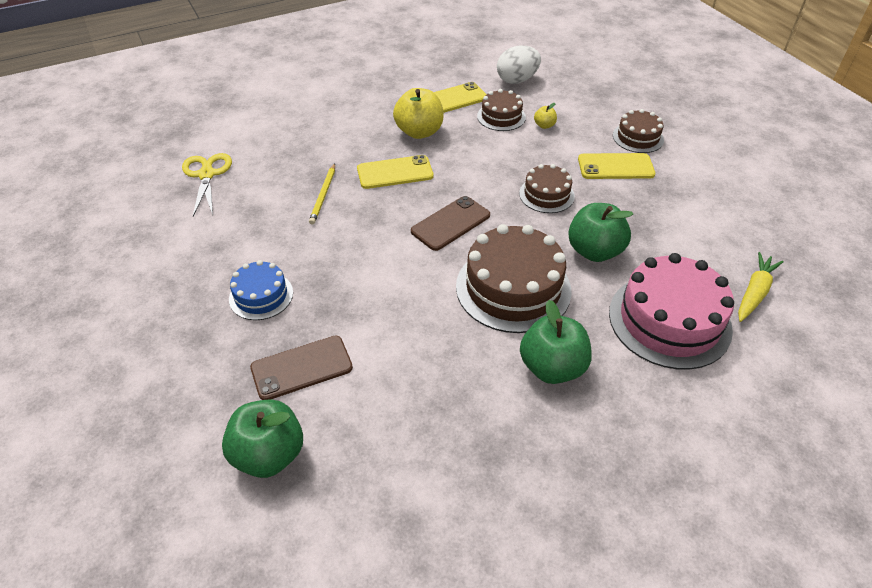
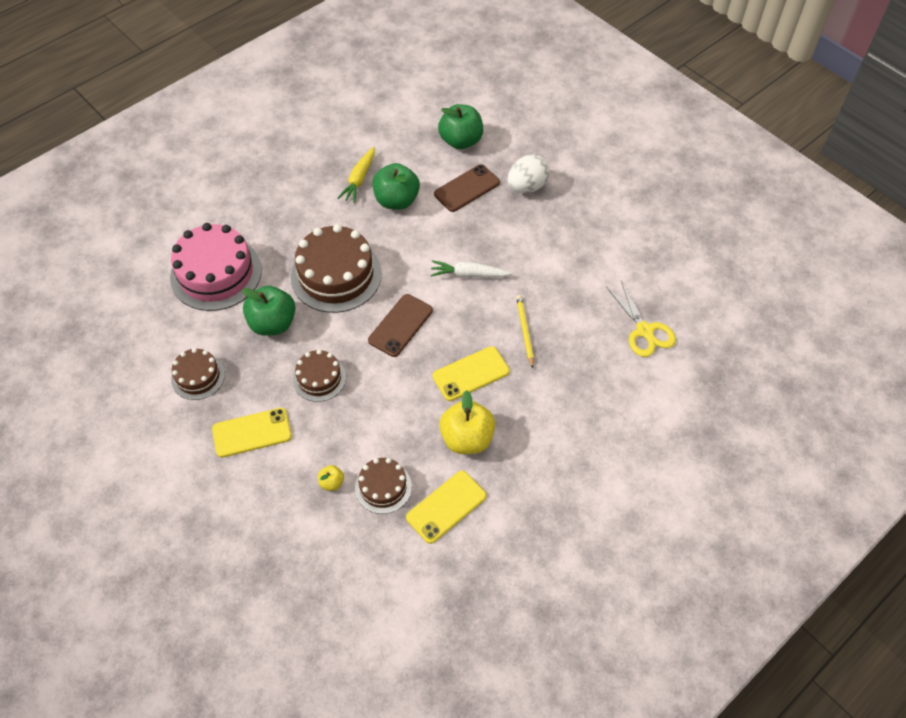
camera: 165 degrees right, 10 degrees up
blue cake [229,260,293,320] -> none
white egg [497,46,541,84] -> white egg moved to [507,154,550,193]
green apple [520,300,592,384] -> green apple moved to [372,163,420,210]
brown cake [613,109,664,153] -> brown cake moved to [171,348,225,400]
yellow carrot [738,252,784,322] -> yellow carrot moved to [337,147,375,203]
none -> white carrot [430,260,512,278]

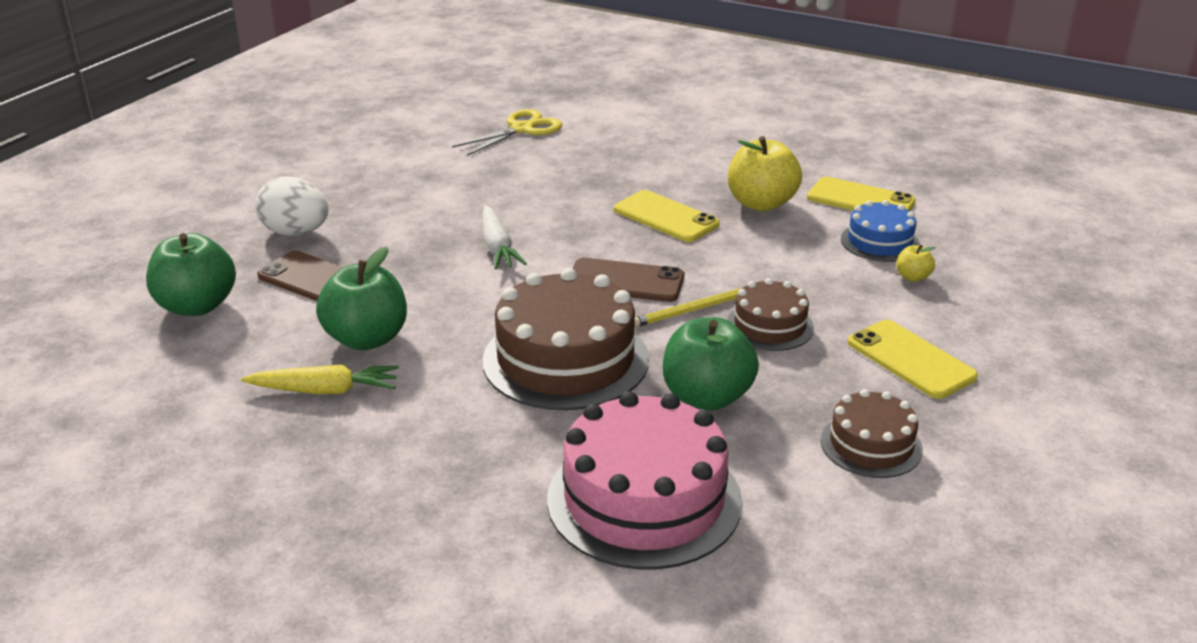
camera: 110 degrees left, 25 degrees down
brown cake [355,458,412,514] -> blue cake [841,200,920,262]
yellow pencil [516,295,534,368] -> yellow pencil moved to [635,288,742,327]

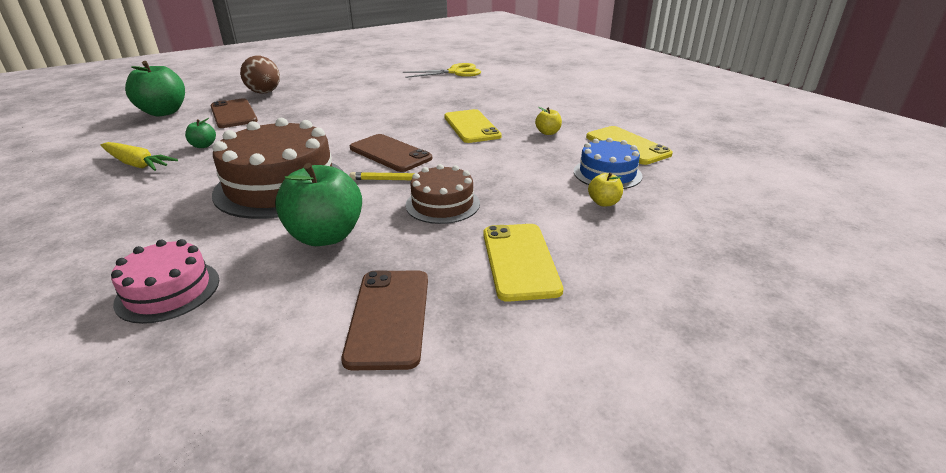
camera: 30 degrees right, 0 degrees up
white egg [255,176,329,236] -> brown egg [240,56,280,93]
green apple [316,246,407,350] -> green apple [185,118,216,148], size x0.46
white carrot [482,205,527,269] -> none
pink cake [547,391,742,569] -> pink cake [111,239,219,324], size x0.55
yellow apple [728,136,802,211] -> yellow apple [535,107,562,135], size x0.46
brown cake [821,389,923,478] -> brown phone [341,270,428,370]

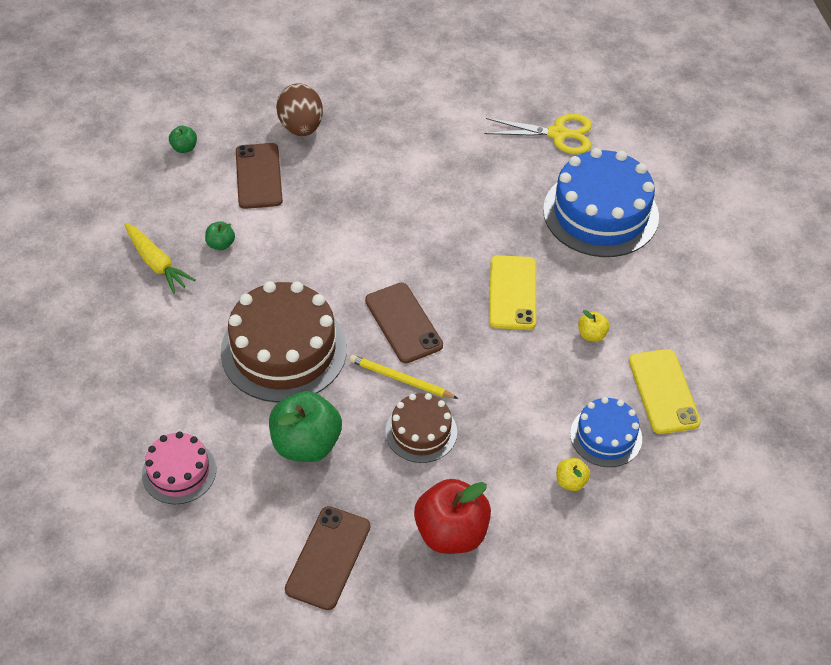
camera: 20 degrees right, 20 degrees up
green apple [125,61,185,116] -> green apple [169,126,197,153], size x0.46
yellow phone [483,224,563,302] -> red apple [414,479,491,554]
none -> blue cake [543,148,659,257]

